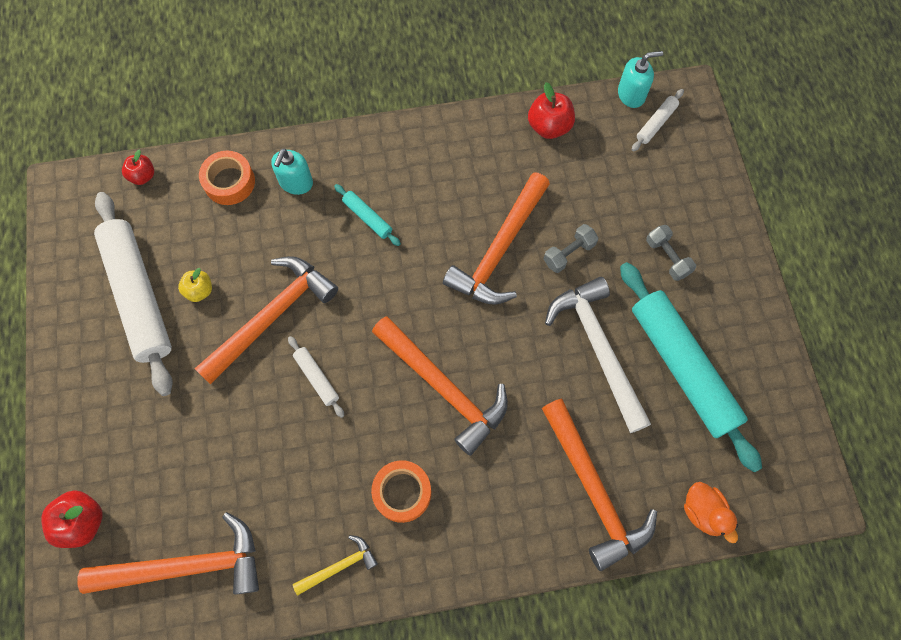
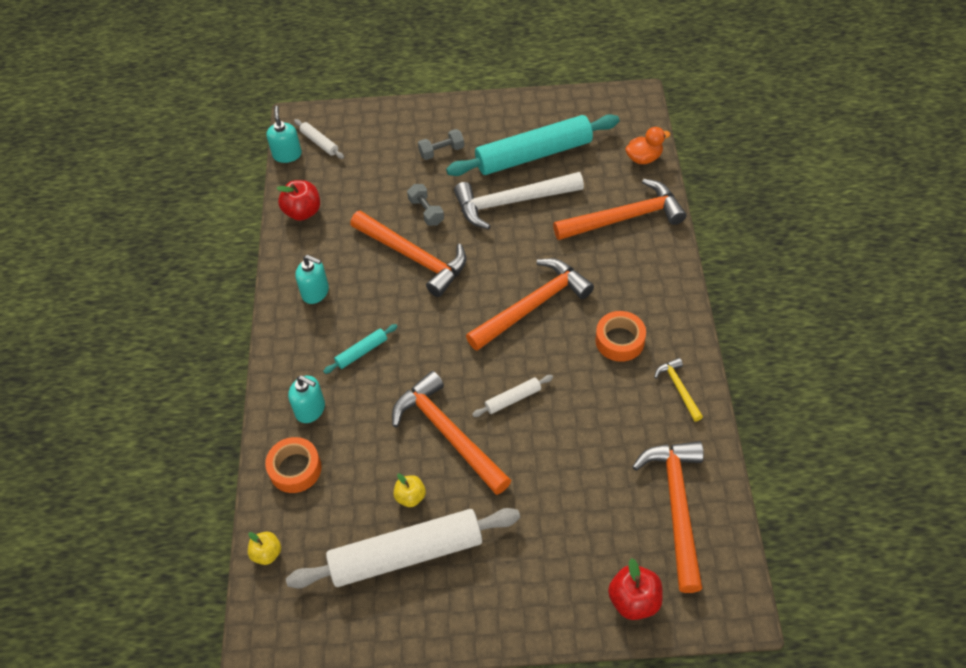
camera: 80 degrees left, 15 degrees down
red apple [122,149,154,185] -> yellow apple [248,532,281,565]
none -> turquoise soap dispenser [295,255,329,304]

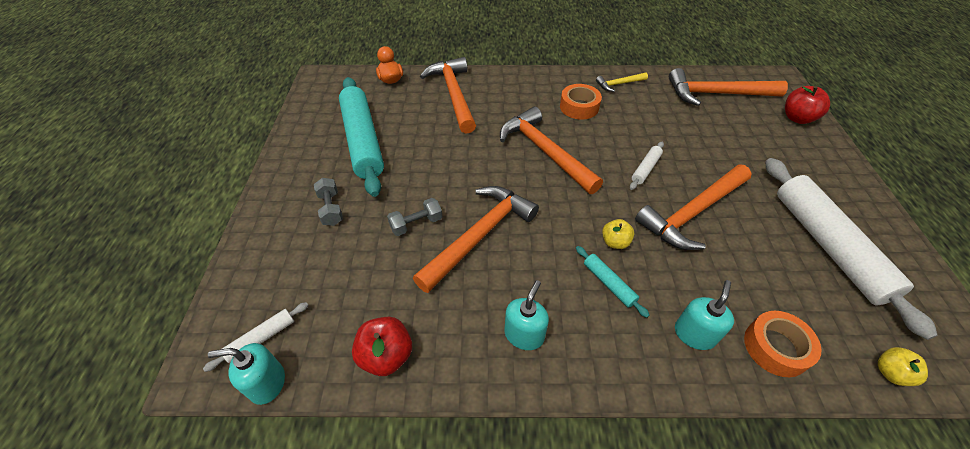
camera: 90 degrees left, 5 degrees down
yellow apple [394,473,426,507] -> yellow apple moved to [602,219,634,249]
white hammer [454,172,584,229] -> none
white rolling pin [472,375,553,417] -> white rolling pin turned 60 degrees clockwise [630,142,664,190]

